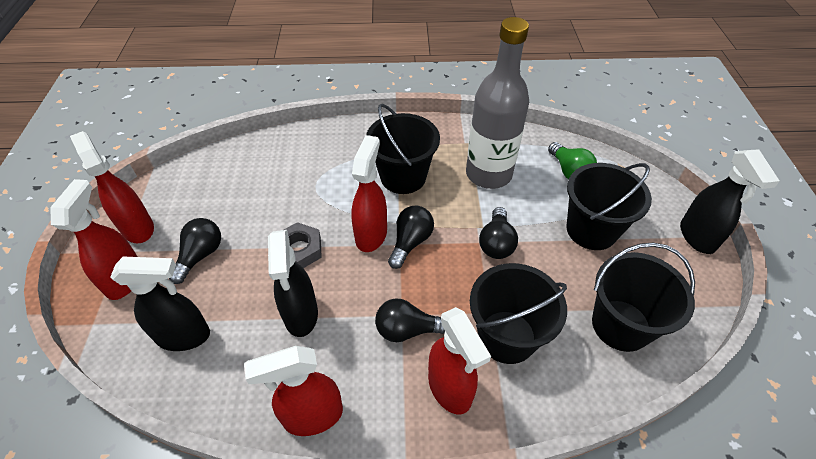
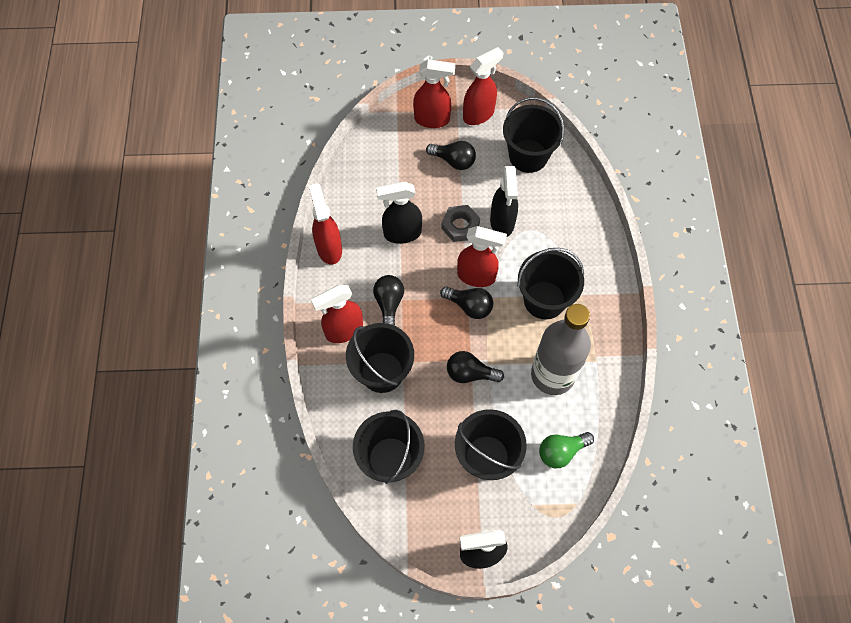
camera: 90 degrees right, 15 degrees up
black spray bottle [111,256,210,351] -> black spray bottle moved to [490,166,518,237]
none -> black bucket [503,97,564,173]

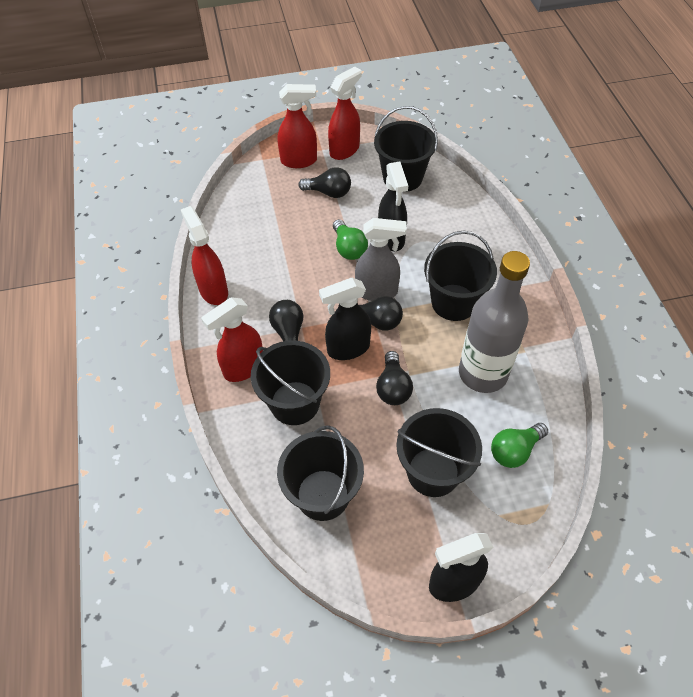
camera: 10 degrees left, 10 degrees down
black spray bottle [376,181,422,244] -> black spray bottle moved to [319,278,371,360]
grey nut [441,205,480,242] -> green light bulb [333,219,368,260]
black light bulb [447,351,504,383] -> black light bulb turned 90 degrees counterclockwise [376,351,413,405]
red spray bottle [457,226,507,287] -> grey spray bottle [355,218,407,301]

